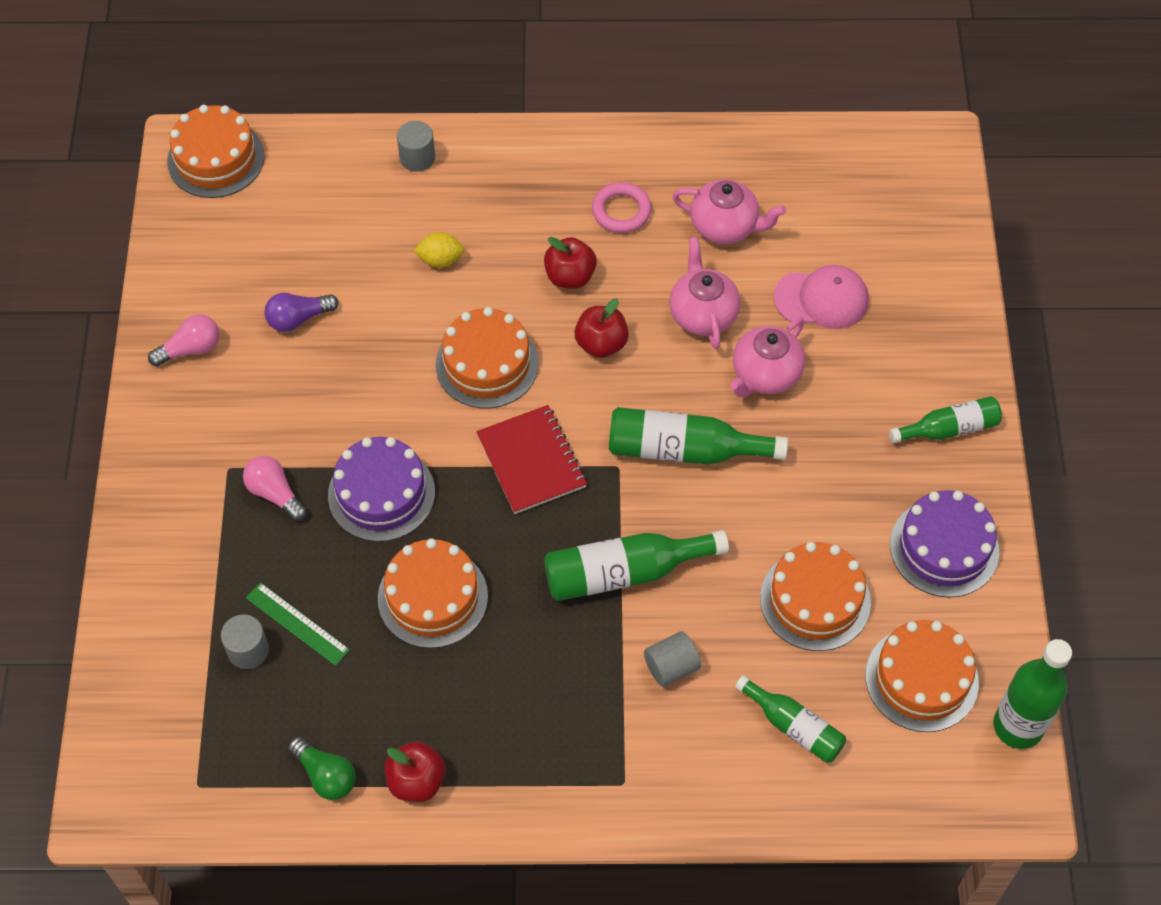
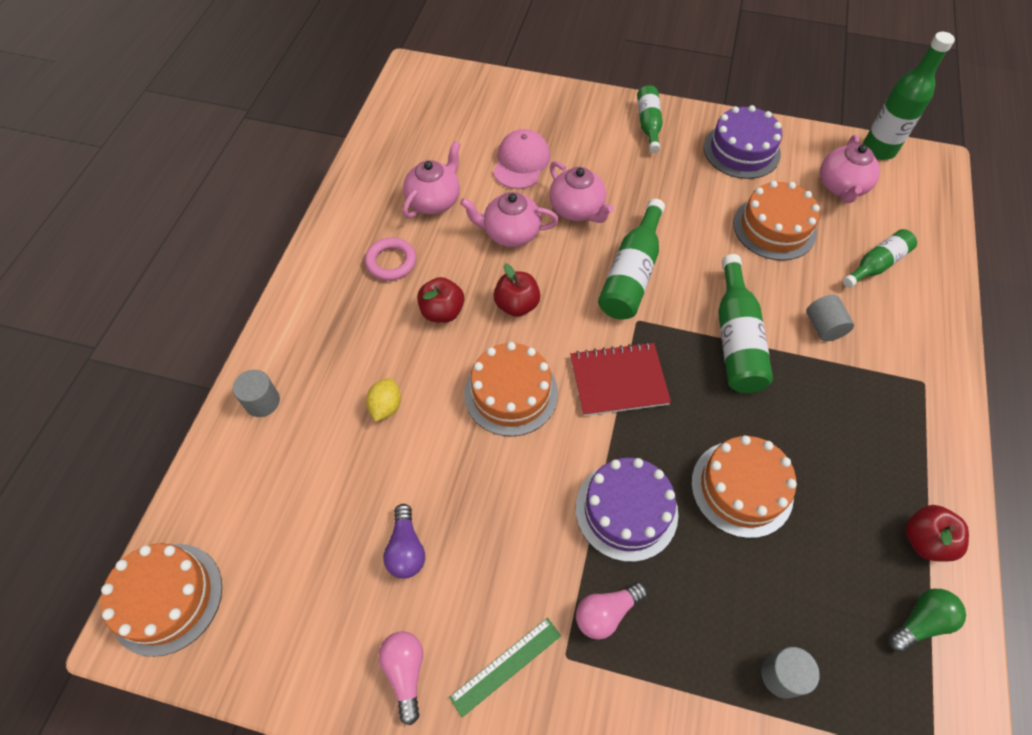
camera: 75 degrees left, 0 degrees up
green ruler [246,582,350,666] -> green ruler moved to [449,618,561,717]
orange cake [866,620,979,732] -> pink teapot [820,135,880,203]

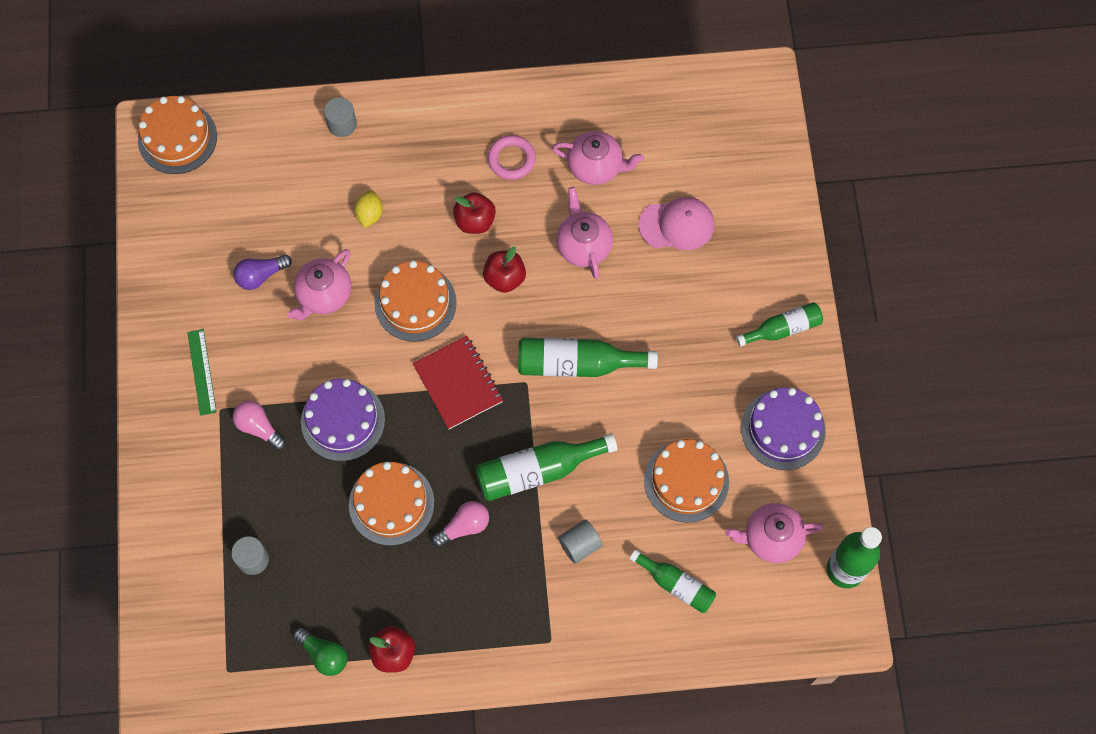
camera: 70 degrees right, 10 degrees up
yellow lemon [366,378,401,422] -> yellow lemon turned 75 degrees counterclockwise [354,191,383,228]
pink light bulb [379,631,423,725] -> pink light bulb moved to [432,501,489,547]
green ruler [449,618,561,717] -> green ruler turned 45 degrees clockwise [187,329,217,416]
pink teapot [549,161,614,223] -> pink teapot moved to [287,249,351,320]

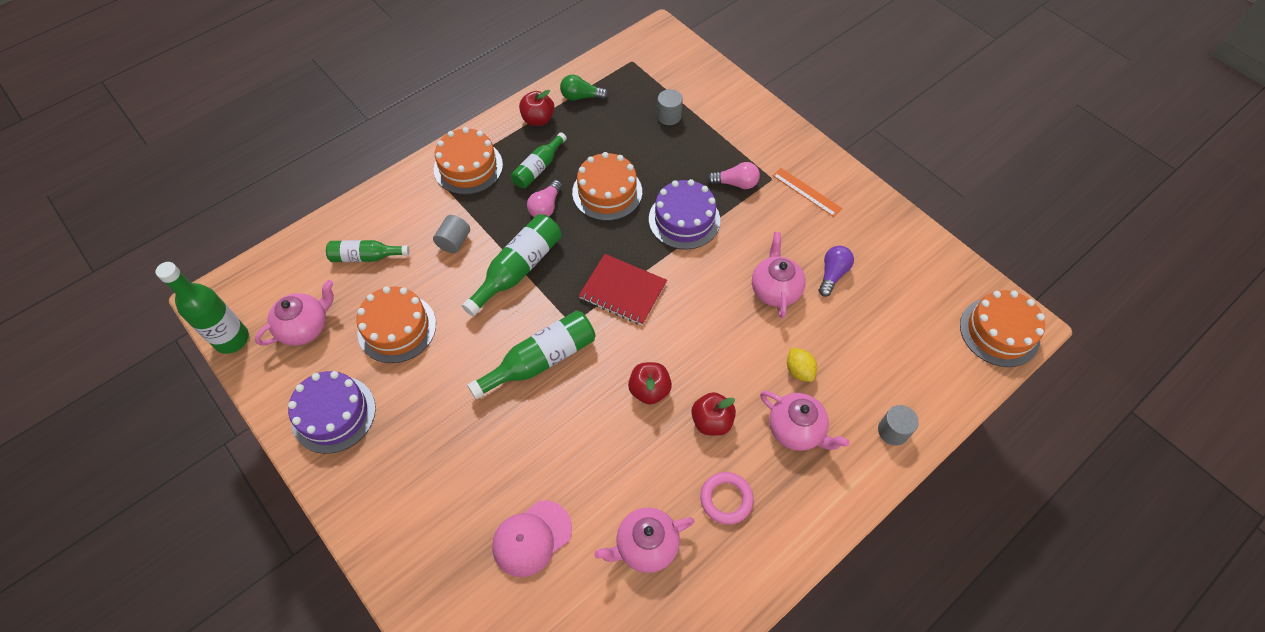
camera: 145 degrees right, 10 degrees down
green ruler [187,329,217,416] -> orange ruler [773,168,842,217]
orange cake [374,260,457,342] -> orange cake moved to [434,127,503,195]
pink teapot [556,187,613,279] -> pink teapot moved to [760,391,850,451]
green bottle [736,302,823,347] -> green bottle moved to [511,132,567,188]

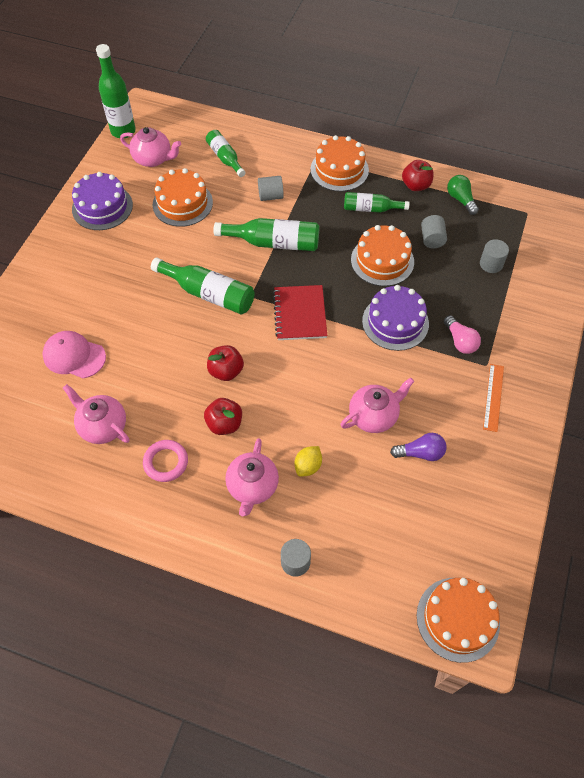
camera: 60 degrees right, 0 degrees up
pink light bulb [527,180,562,217] -> none
none -> grey cylinder [421,215,447,248]

